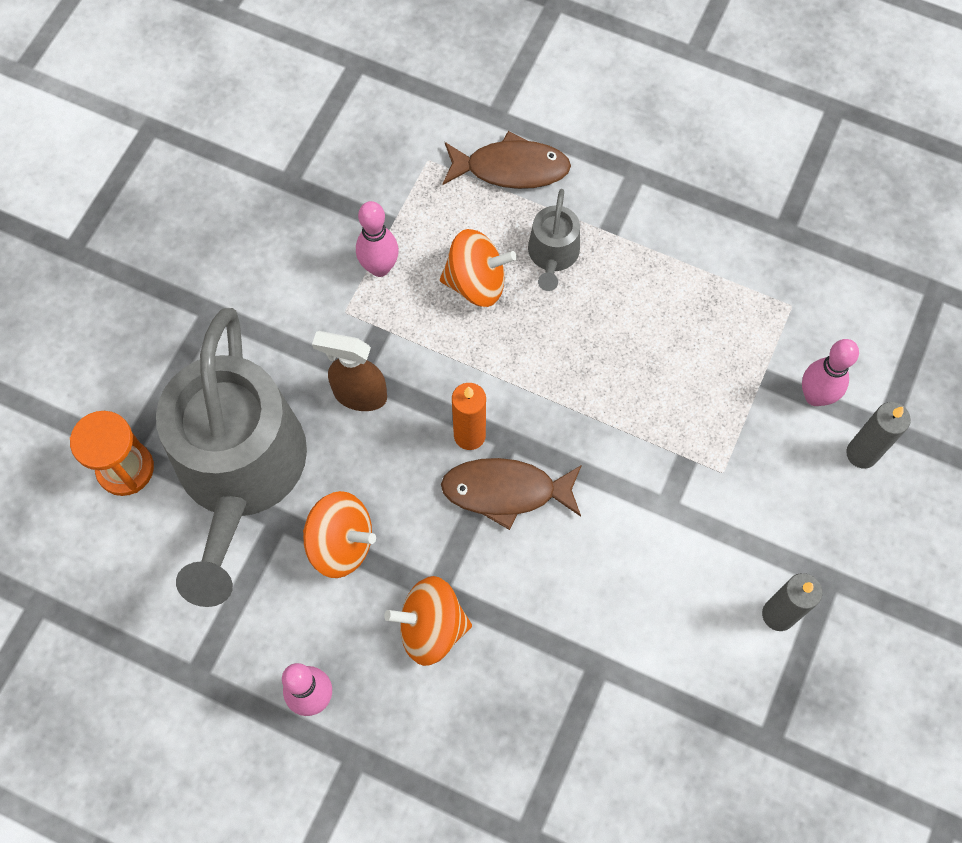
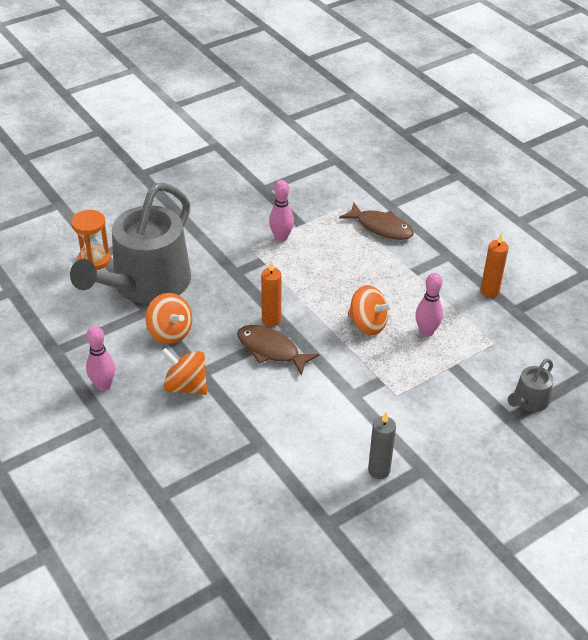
camera: 30 degrees right, 25 degrees down
brown spray bottle [312,331,387,411] -> none
orange spinning top [440,229,517,307] -> orange spinning top moved to [348,285,393,335]
grey watering can [528,189,580,291] -> grey watering can moved to [508,358,553,412]
pink bowling pin [802,339,859,406] -> pink bowling pin moved to [415,273,443,337]
grey candle [846,402,911,469] -> none
none -> orange candle [480,233,509,298]

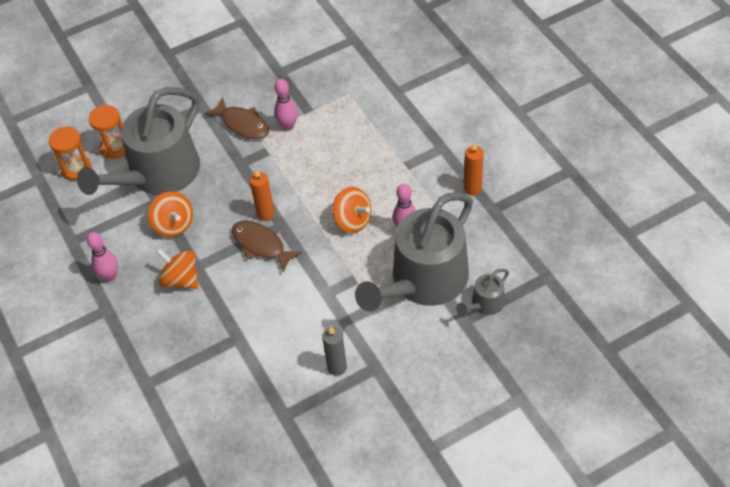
camera: 10 degrees right, 10 degrees up
brown fish [339,203,414,240] -> brown fish moved to [204,97,269,139]
none -> orange hourglass [49,127,92,181]
none -> grey watering can [355,192,473,312]

